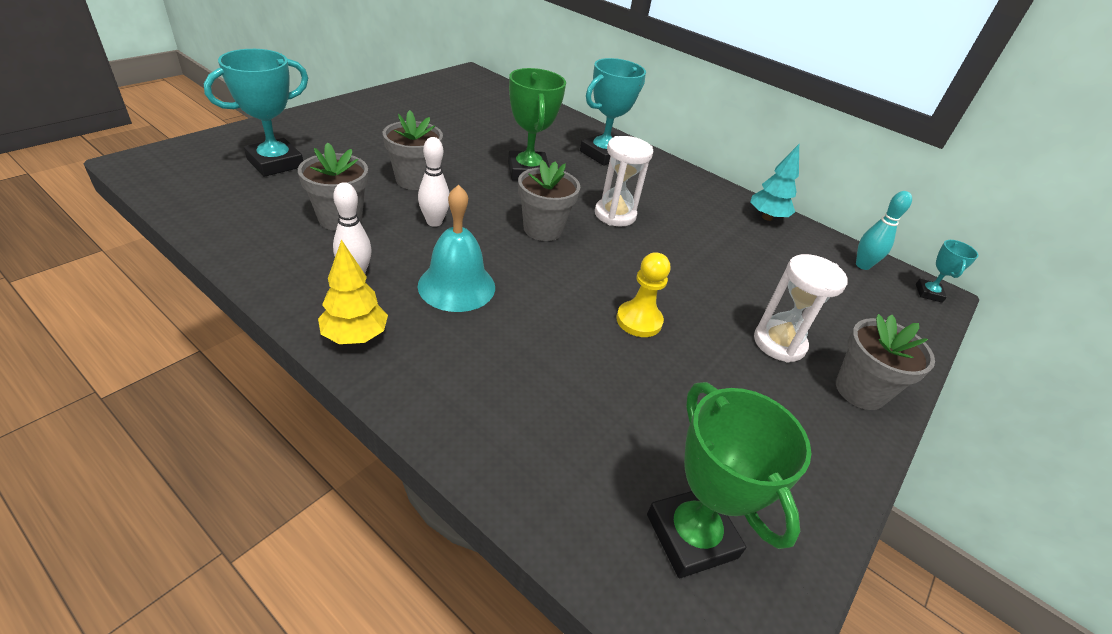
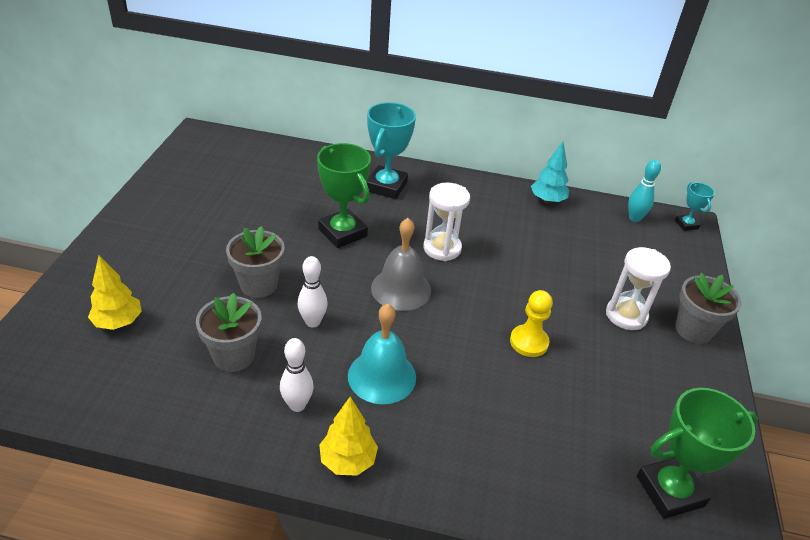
camera: 25 degrees left, 0 degrees up
turquoise trophy [204,49,308,177] -> yellow tree [88,255,142,330]
grey flower pot [518,160,580,241] -> grey bell [371,218,431,311]
green trophy [647,382,812,578] -> green trophy turned 60 degrees counterclockwise [637,388,758,519]

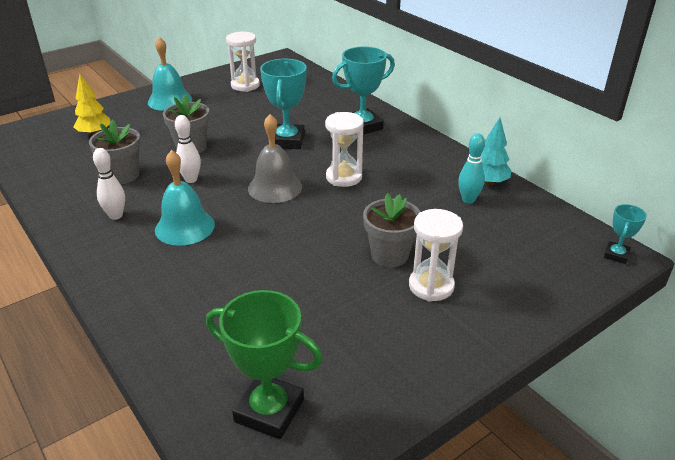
camera: 45 degrees right, 5 degrees down
green trophy [317,143,371,248] -> turquoise trophy [260,59,307,149]
yellow tree [319,397,378,476] -> none
yellow pawn [510,290,553,357] -> none
turquoise bowling pin [628,159,661,222] -> turquoise bowling pin moved to [458,133,485,204]
grey flower pot [675,273,741,344] -> grey flower pot moved to [363,193,420,267]
none -> turquoise bell [148,37,192,111]
none -> white hourglass [226,32,260,92]

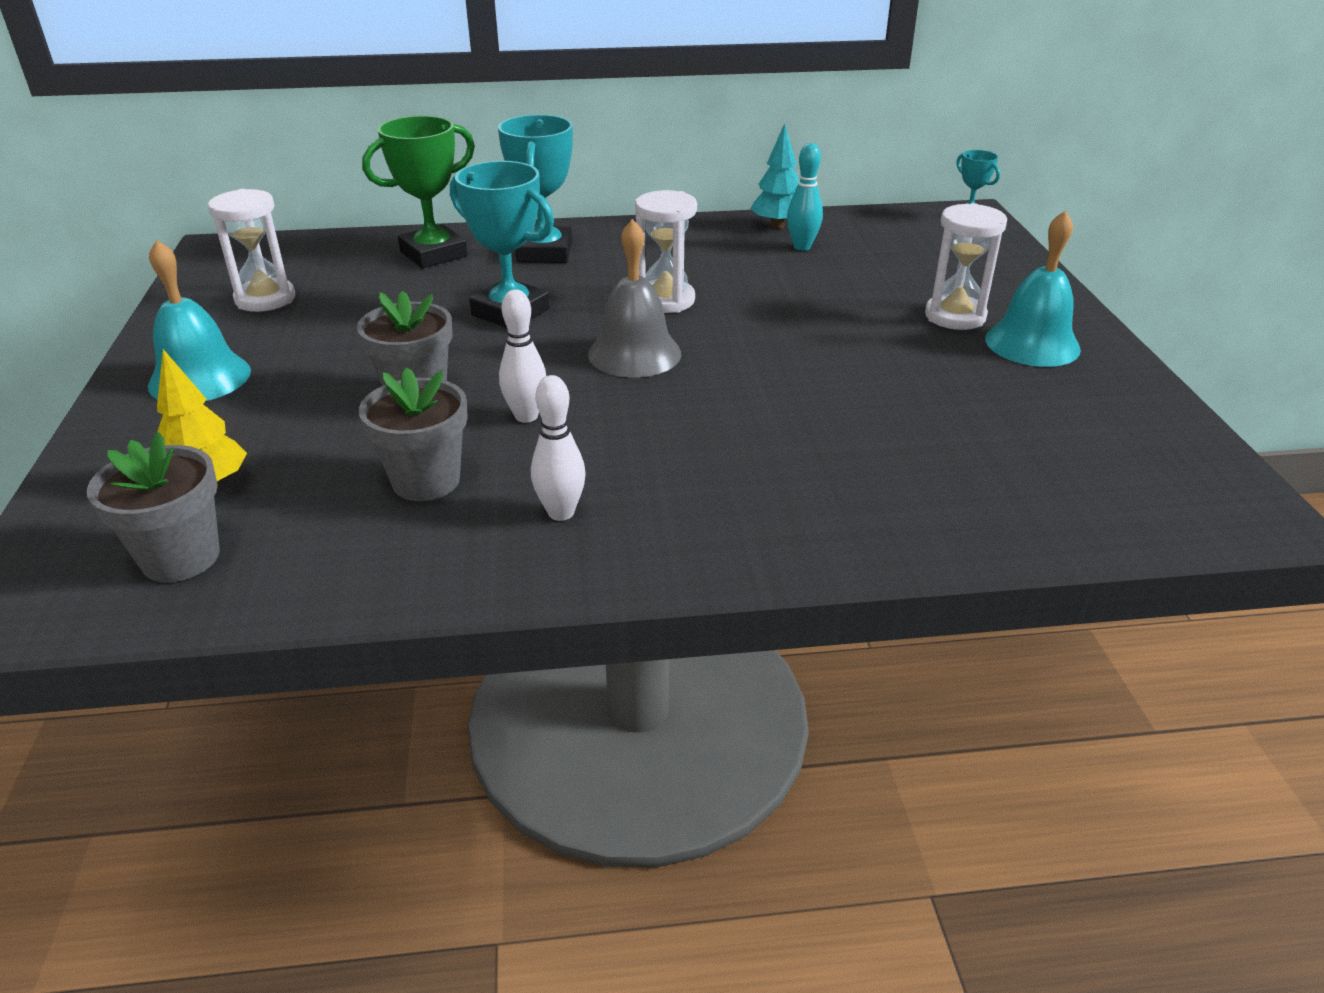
camera: 60 degrees left, 0 degrees up
turquoise bell [155,150,215,246] -> turquoise bell moved to [985,211,1081,367]
green trophy [206,290,323,439] -> green trophy moved to [362,116,475,268]
grey flower pot [363,193,420,267] -> grey flower pot moved to [87,432,220,582]

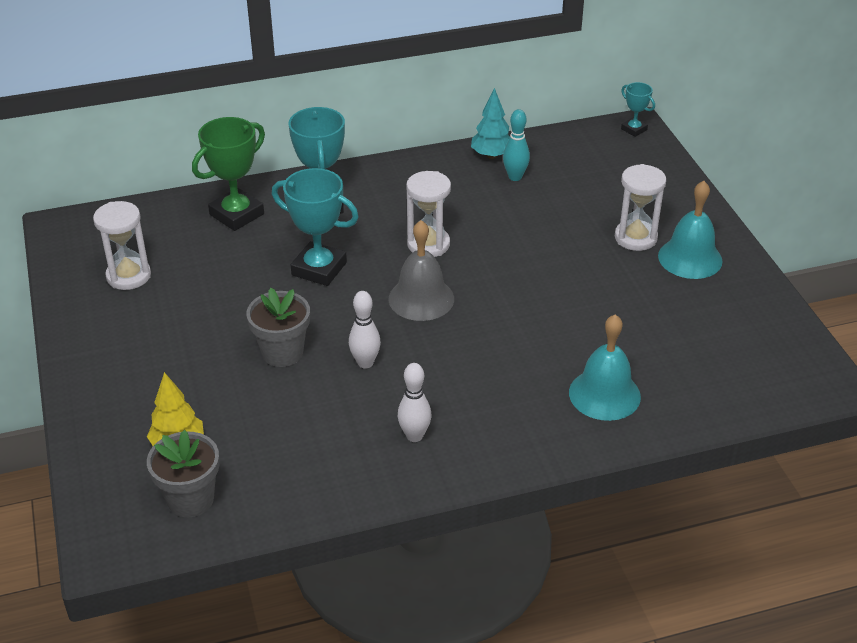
camera: 10 degrees left, 5 degrees up
turquoise bell [148,240,251,401] -> turquoise bell moved to [569,314,641,421]
grey flower pot [359,367,468,501] -> none

